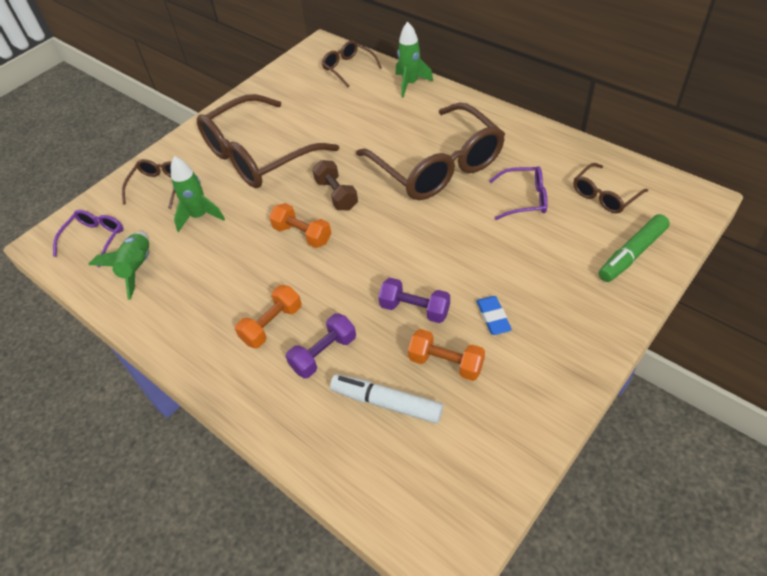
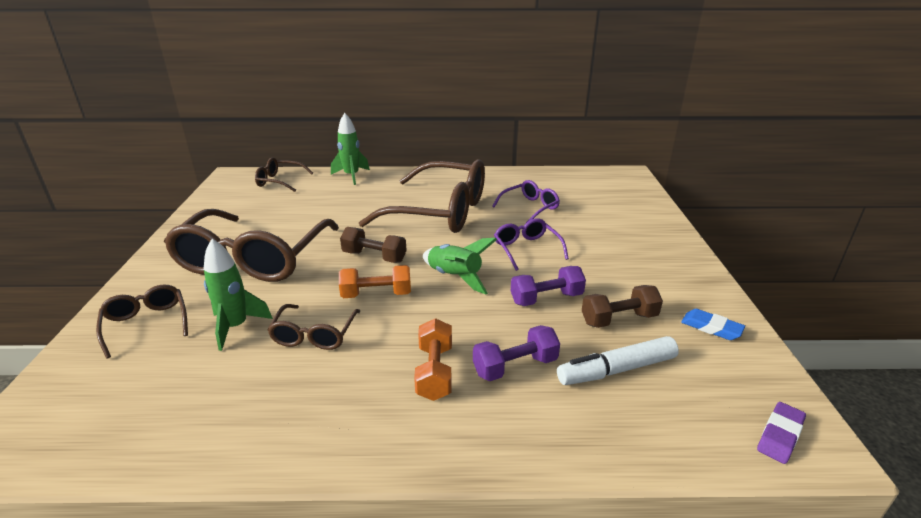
camera: 45 degrees left, 20 degrees down
purple glasses [53,210,123,268] -> purple glasses moved to [494,218,569,271]
green rocket [88,231,149,300] -> green rocket moved to [423,238,497,294]
purple dumbbell [286,313,356,378] -> purple dumbbell turned 60 degrees clockwise [473,325,560,381]
orange dumbbell [408,329,485,381] -> brown dumbbell [582,285,663,328]
blue eraser [477,296,512,335] -> blue eraser moved to [681,309,745,340]
brown glasses [573,163,648,213] -> brown glasses moved to [267,304,361,350]
green marker [599,214,670,282] -> none
none -> purple eraser [757,402,806,464]

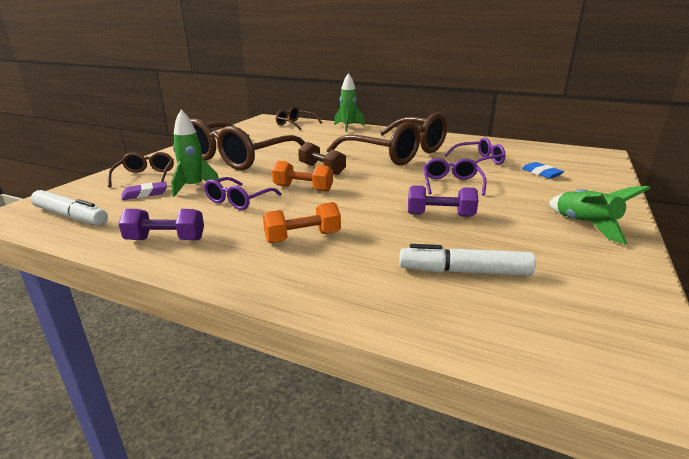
camera: 25 degrees right, 5 degrees down
brown glasses [267,304,361,350] -> purple glasses [204,177,282,210]
orange dumbbell [414,318,452,401] -> orange dumbbell turned 45 degrees clockwise [263,202,341,243]
green rocket [423,238,497,294] -> green rocket moved to [549,186,651,245]
purple dumbbell [473,325,560,381] -> purple dumbbell moved to [118,209,204,240]
brown dumbbell [582,285,663,328] -> none
blue eraser [681,309,745,340] -> blue eraser moved to [522,162,564,178]
purple eraser [757,402,806,464] -> purple eraser moved to [121,181,167,200]
none -> white marker [31,190,108,225]

